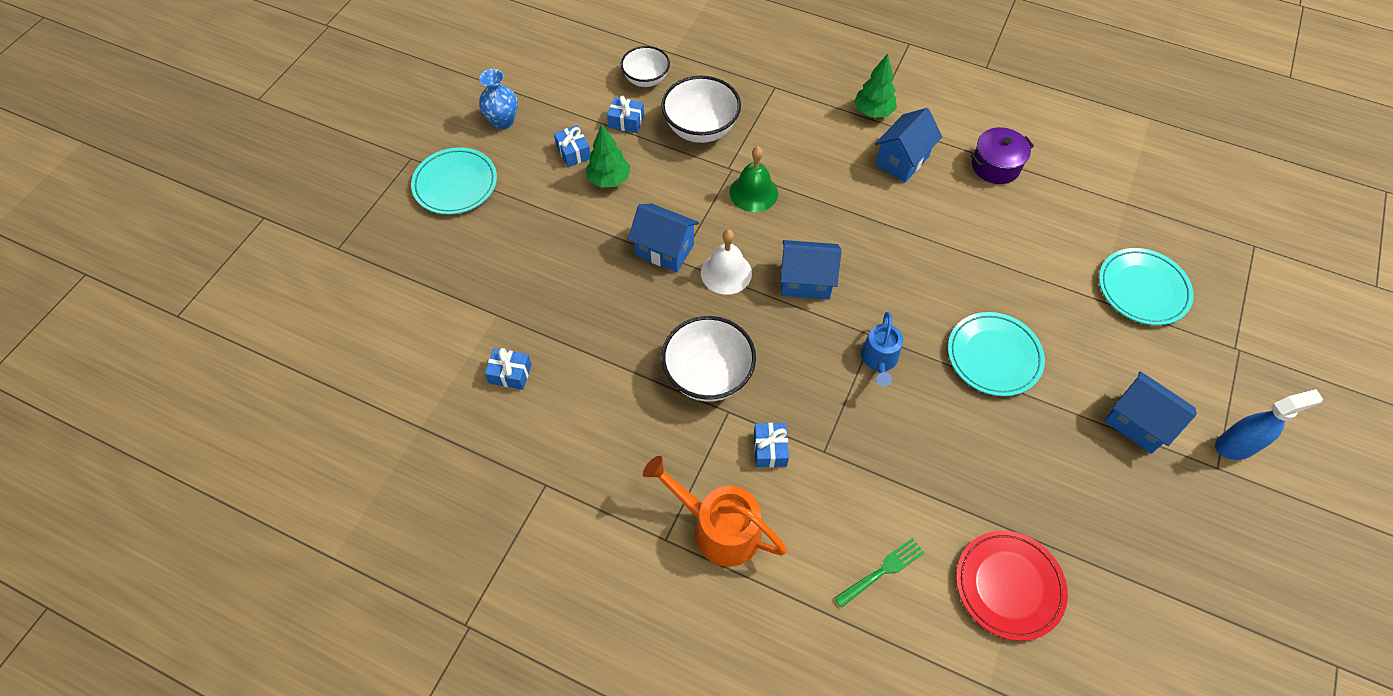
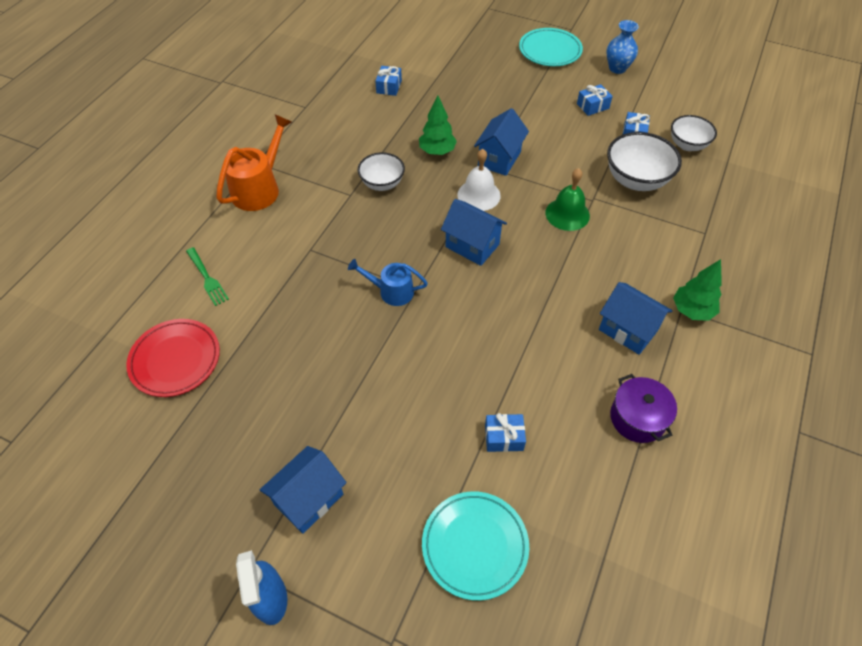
camera: 90 degrees right, 5 degrees down
green tree [586,124,630,188] -> green tree moved to [419,96,457,155]
white bowl [661,316,756,402] -> white bowl [358,152,405,191], size x0.65
blue gift [754,423,789,467] -> blue gift moved to [485,413,526,452]
blue house [780,240,842,299] -> blue house turned 60 degrees counterclockwise [441,199,507,266]
turquoise plate [948,312,1045,396] -> none

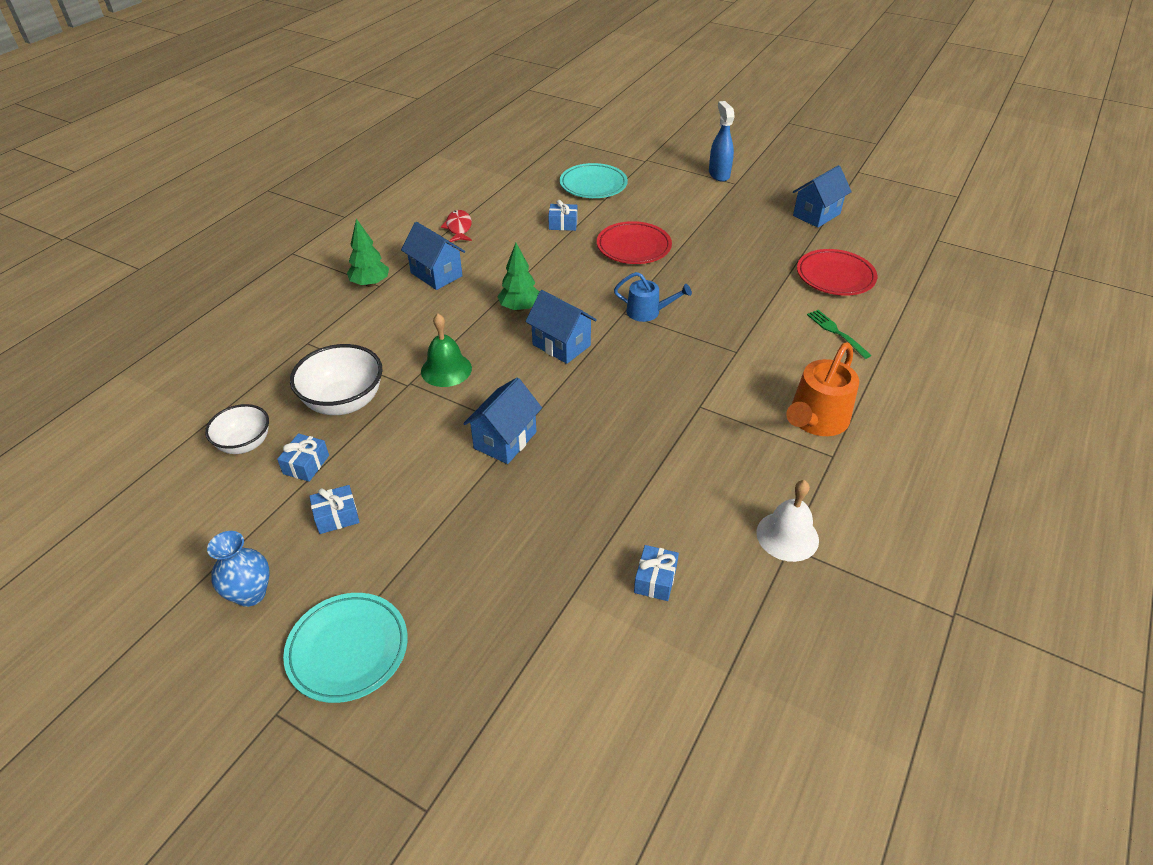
camera: 175 degrees left, 10 degrees down
blue house [260,446,347,534] -> blue house moved to [793,165,852,228]
white bowl [358,152,405,191] -> none
green tree [419,96,457,155] -> green tree moved to [497,243,539,312]
white bell [457,149,501,211] -> white bell moved to [756,480,819,562]
purple pot [610,374,677,443] -> red fish [441,210,472,242]
none -> red plate [597,221,672,264]

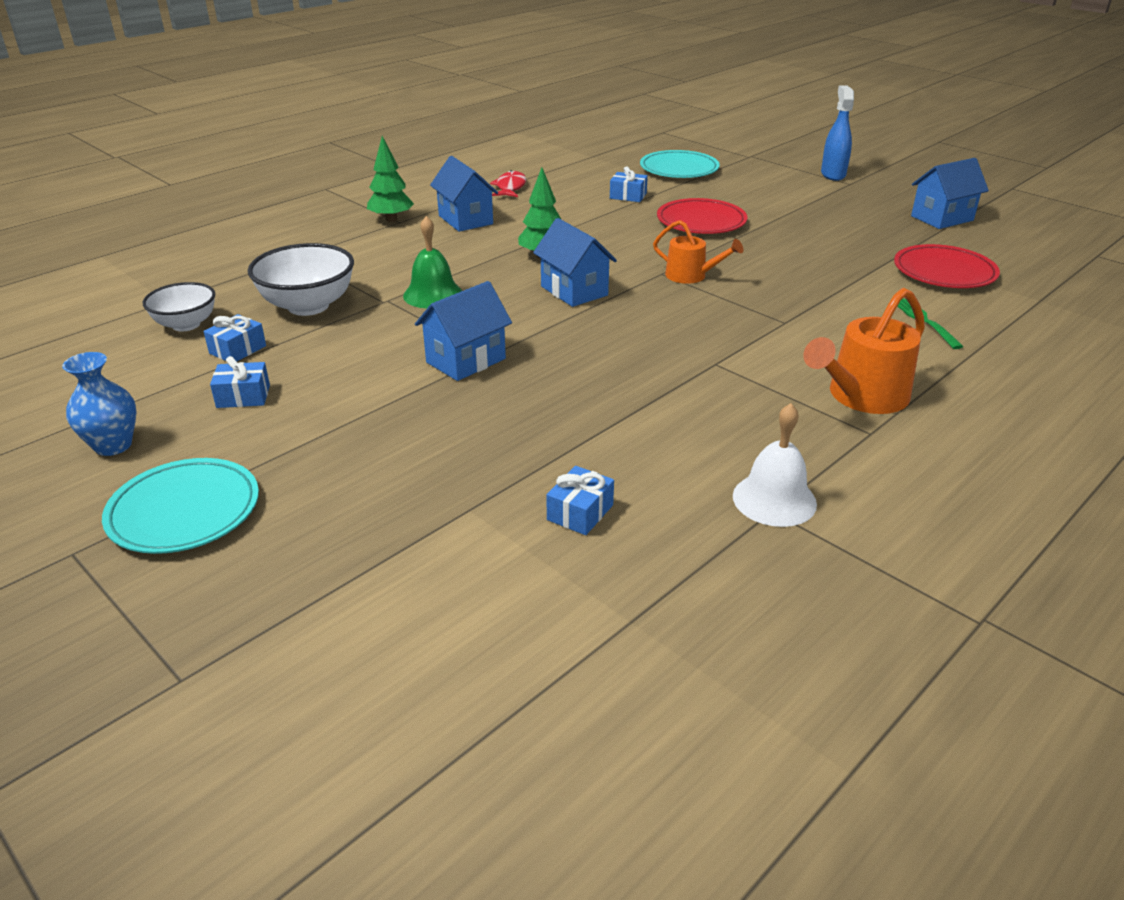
camera: 15 degrees right, 10 degrees down
blue watering can [614,272,692,322] -> orange watering can [653,220,743,284]

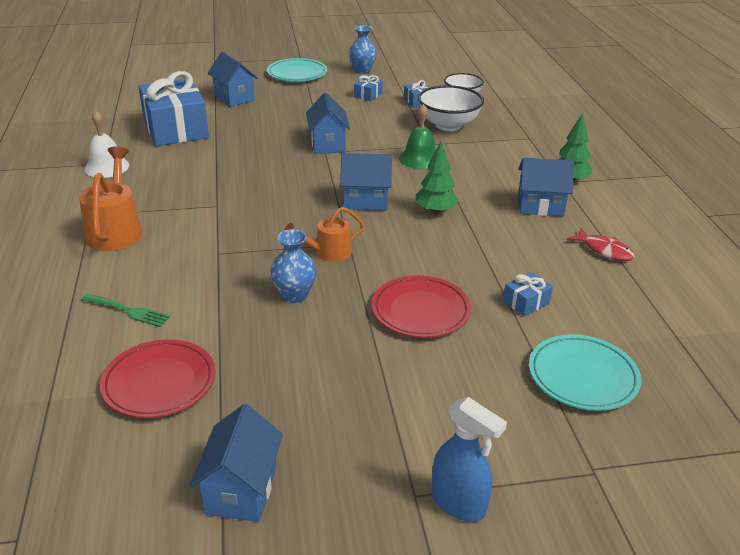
camera: 125 degrees right, 0 degrees up
blue gift [546,466,614,535] -> blue gift [138,71,209,146], size x2.43
none -> blue house [208,52,258,107]
none -> blue vase [270,229,316,303]

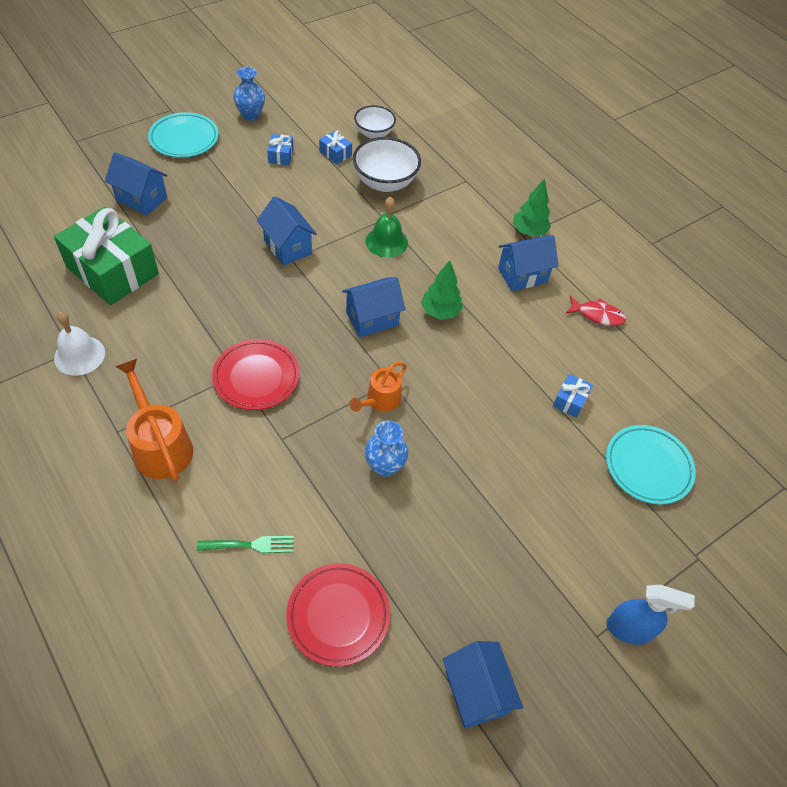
camera: 30 degrees left, 20 degrees up
blue gift [138,71,209,146] -> green gift [54,207,159,305]
red plate [372,275,471,338] -> red plate moved to [212,339,300,410]

